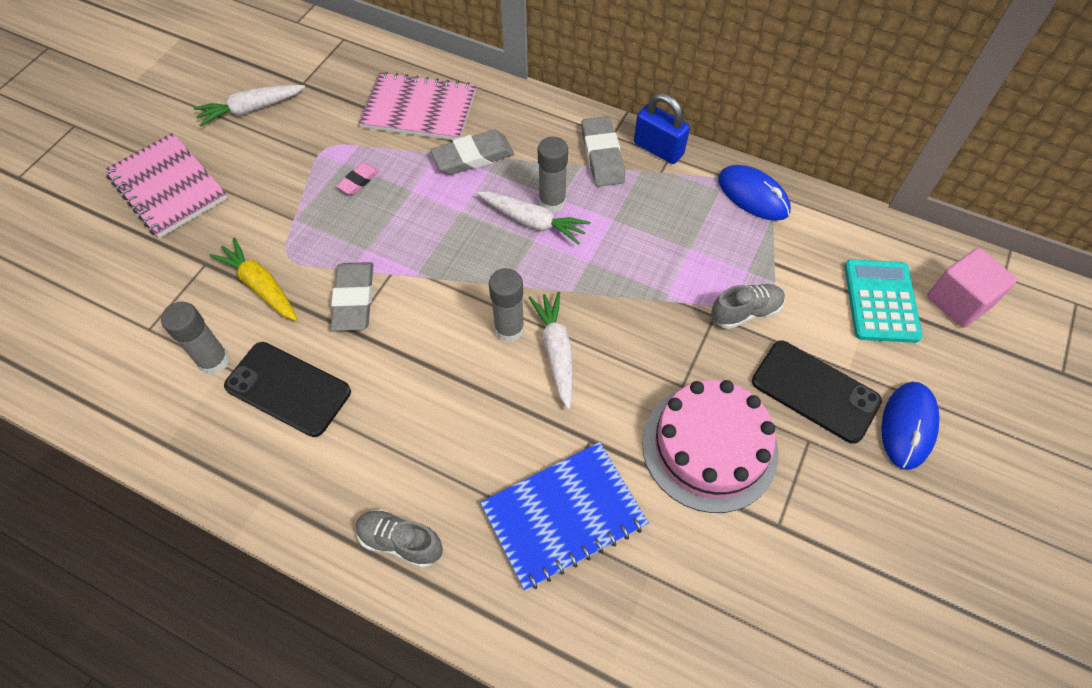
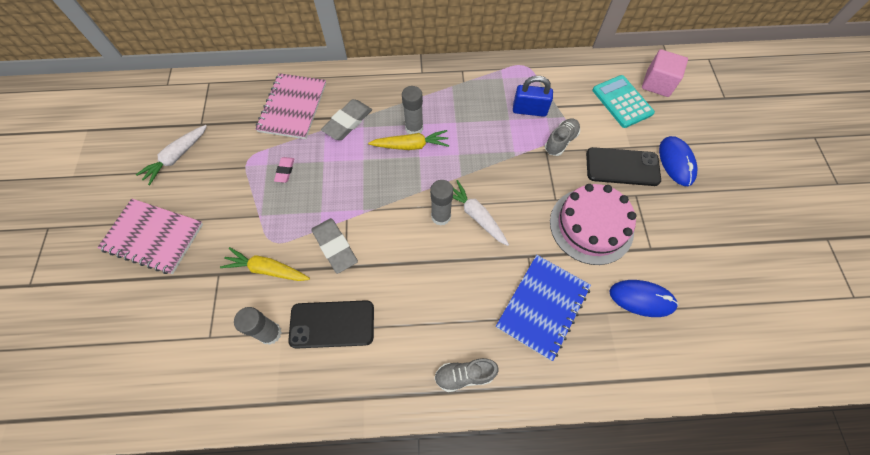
camera: 30 degrees left, 5 degrees up
pink notebook [359,72,476,140] -> pink notebook turned 60 degrees counterclockwise [255,73,326,139]
white carrot [477,192,591,245] -> yellow carrot [368,130,449,150]
grey eraser [581,116,625,187] -> none
blue padlock [634,93,690,164] -> blue padlock moved to [513,76,553,117]
blue mouse [718,165,791,221] -> blue mouse moved to [610,280,678,317]

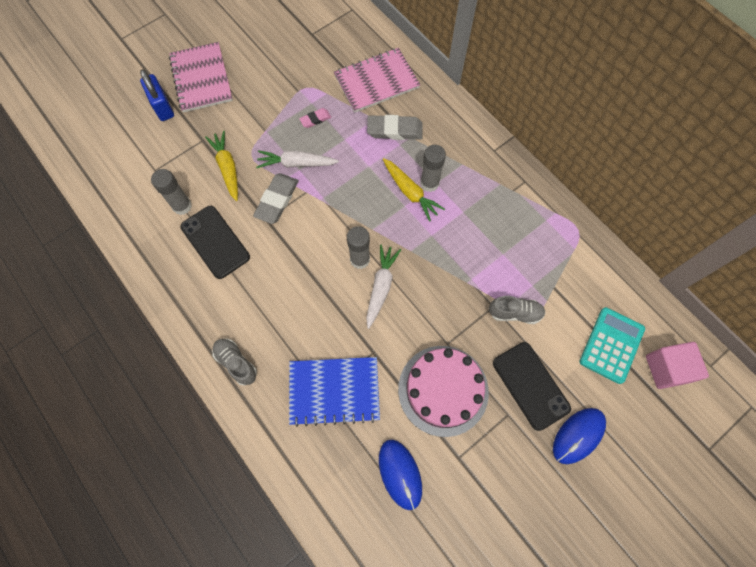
camera: 55 degrees right, 5 degrees up
white carrot [136,125,207,185] -> white carrot moved to [256,150,339,168]
blue padlock [513,76,553,117] -> blue padlock moved to [140,69,174,121]

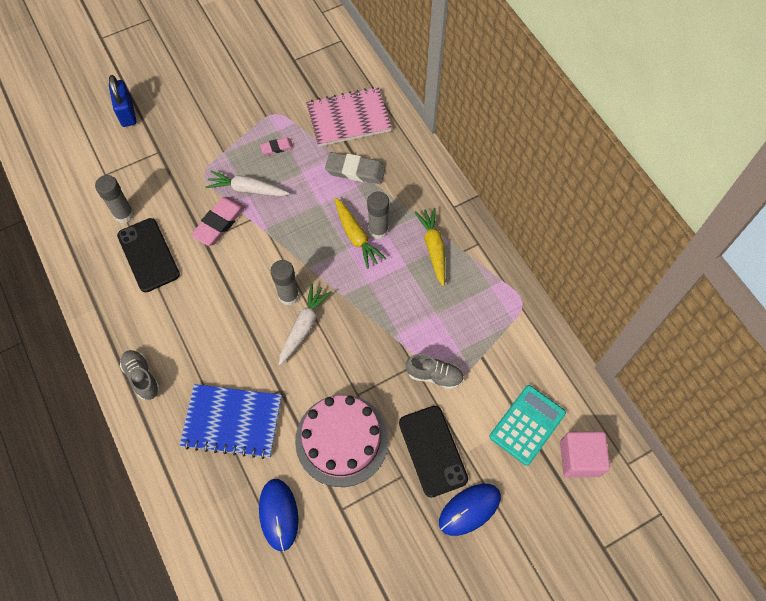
camera: 10 degrees right, 5 degrees down
pink notebook [169,42,233,113] -> none
yellow carrot [205,131,238,201] -> yellow carrot moved to [415,208,445,286]
grey eraser [253,173,299,224] -> pink eraser [191,197,245,246]

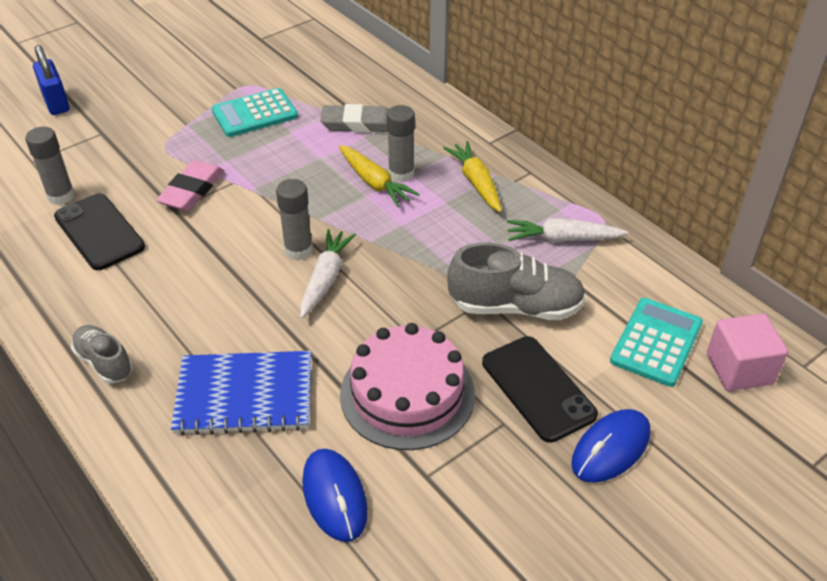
camera: 10 degrees left, 20 degrees down
white carrot [205,171,290,196] -> white carrot moved to [507,219,629,242]
pink eraser [260,137,294,155] -> turquoise calculator [211,88,298,137]
pink notebook [306,87,392,147] -> none
grey shoe [406,354,464,389] -> grey shoe [447,242,586,320], size x1.68

